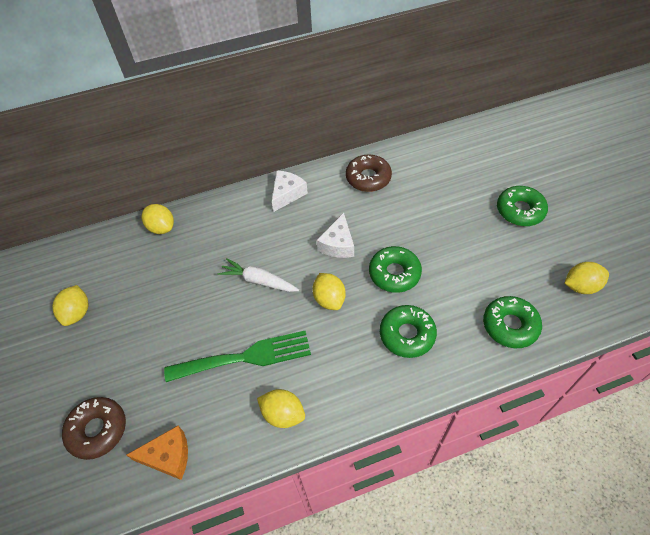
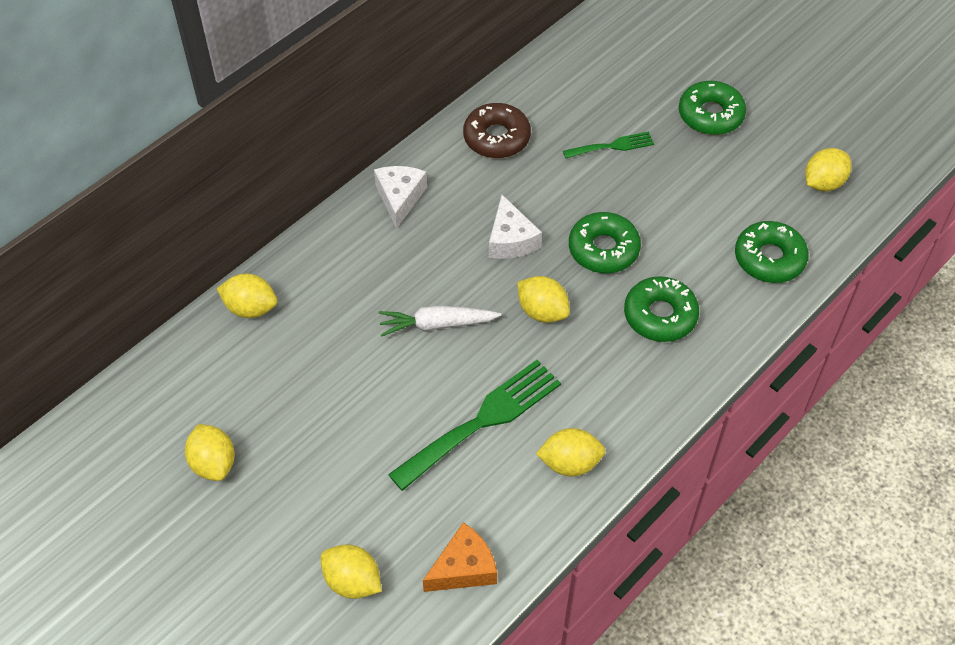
camera: 30 degrees left, 0 degrees up
brown donut [62,397,126,460] -> yellow lemon [321,544,382,599]
none -> green fork [563,132,654,159]

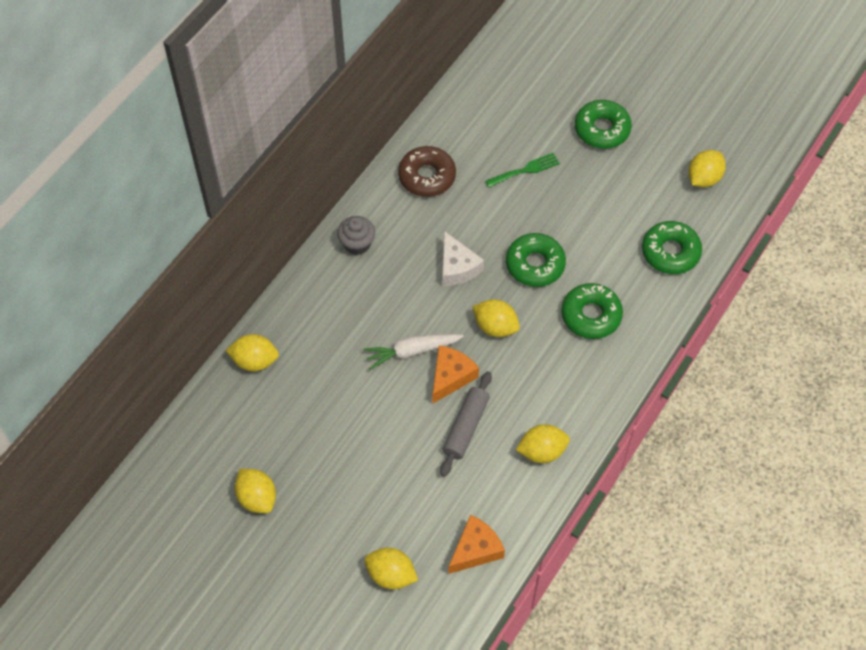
camera: 10 degrees left, 5 degrees up
white cheese [374,166,427,229] -> grey cupcake [337,216,375,255]
green fork [388,360,561,491] -> grey rolling pin [440,371,492,477]
none -> orange cheese [433,346,479,403]

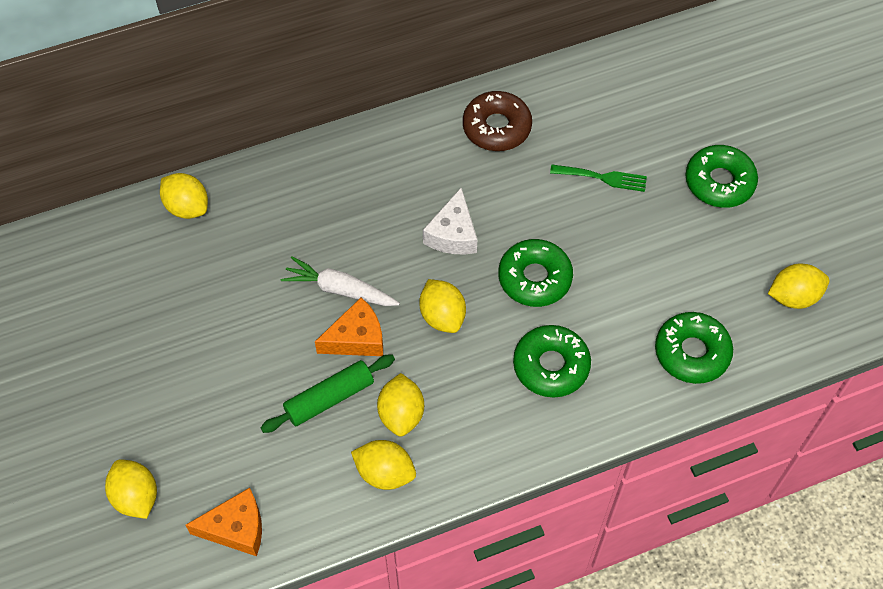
camera: 35 degrees right, 0 degrees up
yellow lemon [234,469,276,513] -> yellow lemon moved to [377,373,424,436]
grey cupcake [337,216,375,255] -> none
grey rolling pin [440,371,492,477] -> green rolling pin [261,354,395,433]

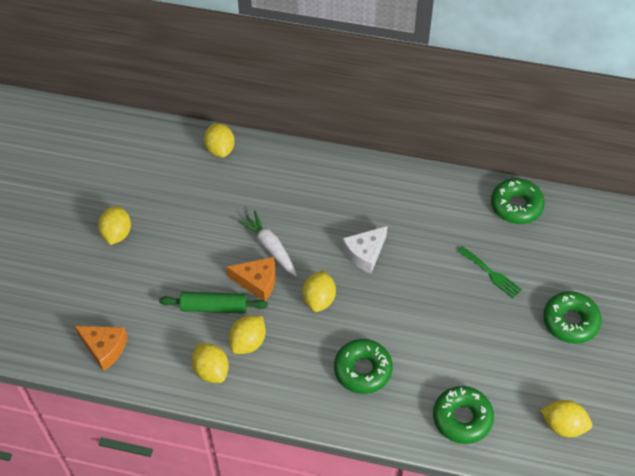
camera: 35 degrees right, 5 degrees down
yellow lemon [105,459,157,519] -> yellow lemon moved to [98,206,131,245]
brown donut [463,91,532,151] -> none
green donut [499,239,573,307] -> green donut moved to [491,178,545,224]

